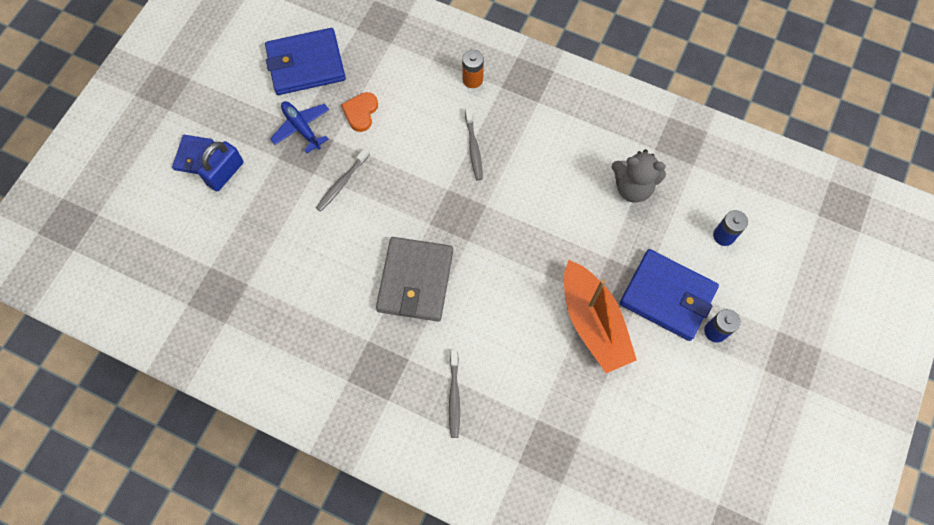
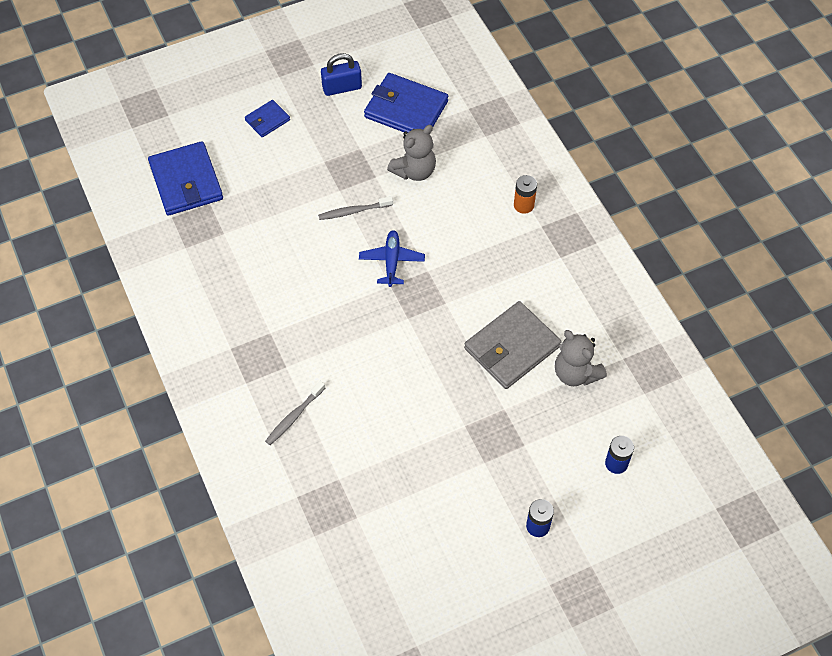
camera: 40 degrees right, 10 degrees down
blue padlock [197,141,243,191] -> blue padlock moved to [321,53,362,96]
blue plane [270,101,329,153] -> blue plane moved to [359,230,425,287]
orange heart [341,92,378,132] -> grey teddy bear [387,125,436,181]
grey wallet [376,237,453,322] -> grey wallet moved to [464,301,562,389]
grey toothbrush [465,108,483,180] -> none
orange boat [564,260,637,373] -> none
blue wallet [620,249,719,341] -> blue wallet moved to [148,141,223,216]

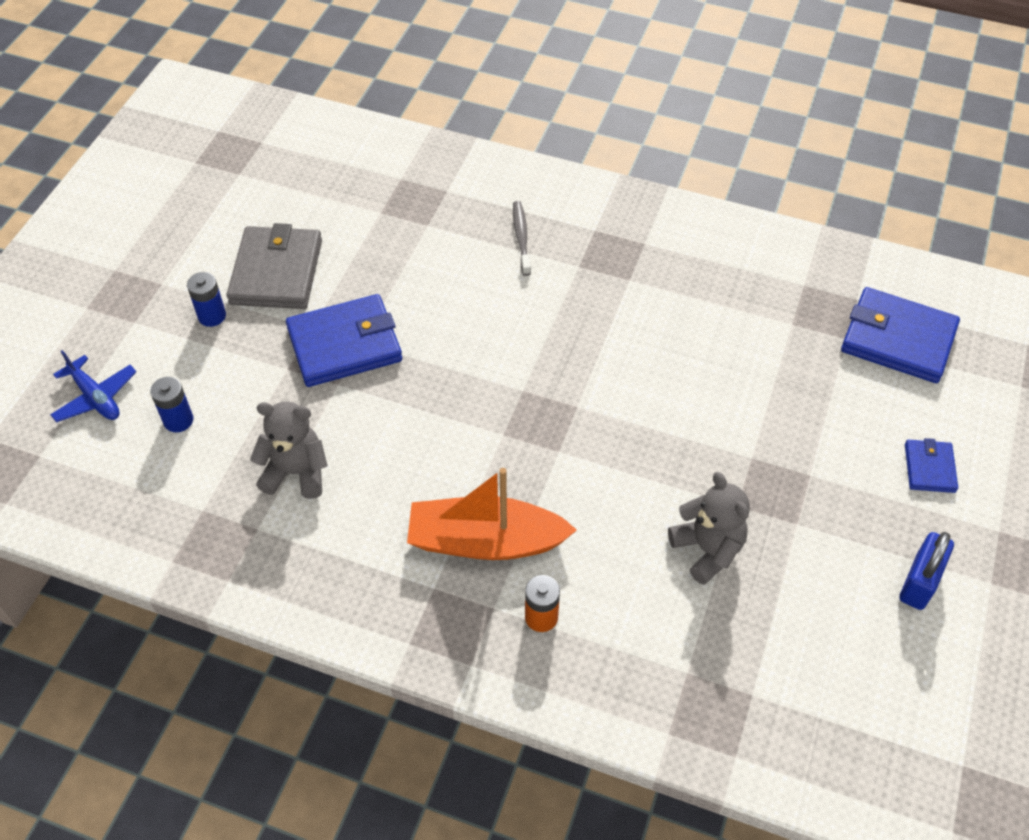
camera: 135 degrees right, 5 degrees down
grey toothbrush [318,196,393,220] -> none
blue plane [359,230,425,287] -> blue plane moved to [50,350,136,422]
blue wallet [364,73,448,133] -> blue wallet moved to [286,294,402,387]
grey teddy bear [387,125,436,181] -> grey teddy bear turned 150 degrees clockwise [668,472,750,585]
grey wallet [464,301,562,389] -> grey wallet moved to [227,223,322,309]
none -> orange boat [407,468,577,560]

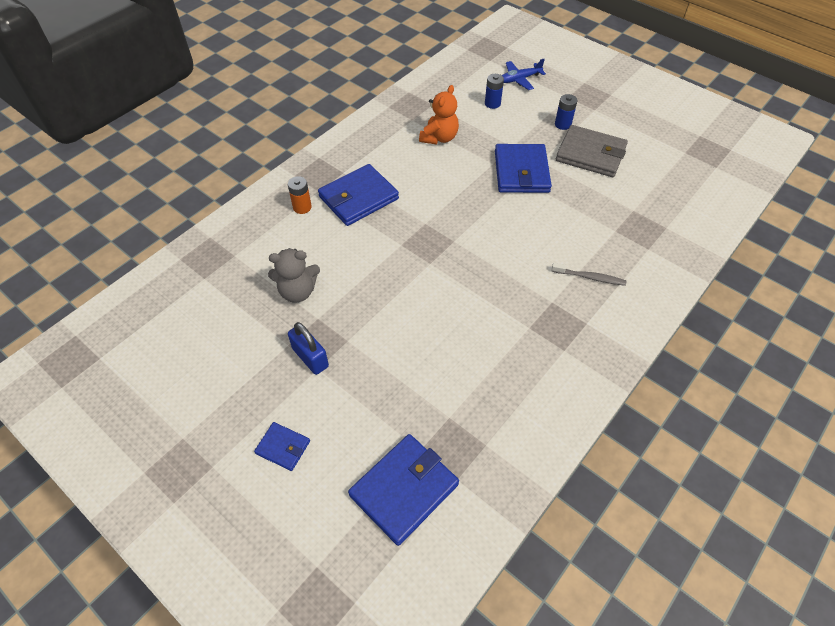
camera: 110 degrees right, 0 degrees up
grey teddy bear [250,402,328,499] -> orange teddy bear [419,85,459,145]
orange boat [407,468,577,560] -> blue wallet [318,164,399,226]
blue padlock [899,532,954,610] -> blue padlock moved to [288,322,329,375]

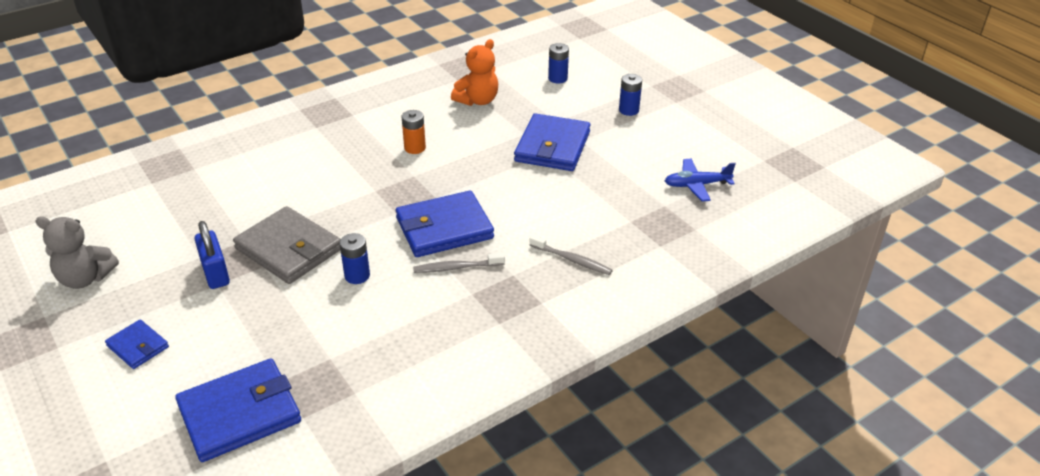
camera: 15 degrees right, 15 degrees down
grey teddy bear [268,248,320,302] -> grey teddy bear moved to [35,217,119,289]
orange battery [288,176,312,214] -> orange battery moved to [402,110,426,154]
blue wallet [318,164,399,226] -> blue wallet moved to [396,191,494,257]
blue plane [502,59,546,90] -> blue plane moved to [665,159,736,202]
grey wallet [556,125,628,177] -> grey wallet moved to [233,206,341,284]
none -> blue battery [339,233,370,284]
none -> grey toothbrush [413,253,505,273]

